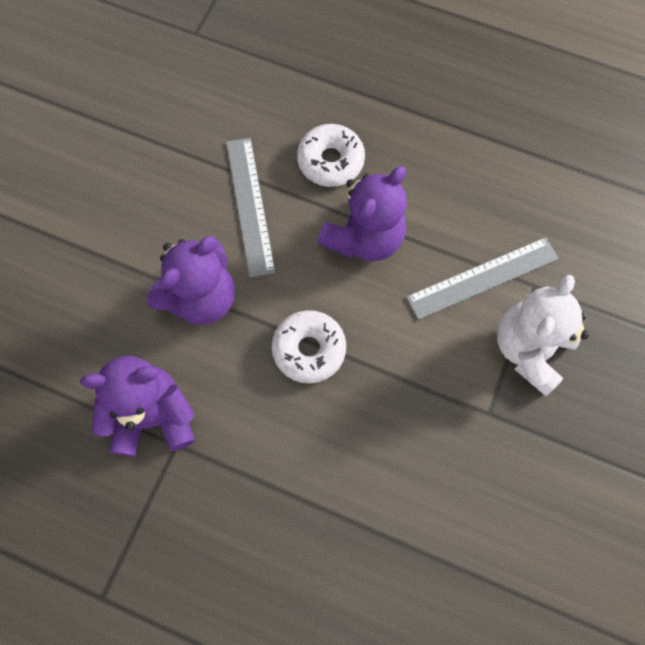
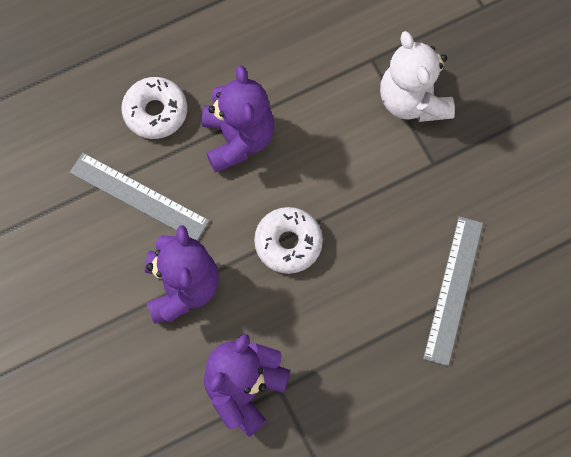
camera: 50 degrees left, 0 degrees up
grey ruler [406,237,559,320] -> grey ruler moved to [423,216,483,366]

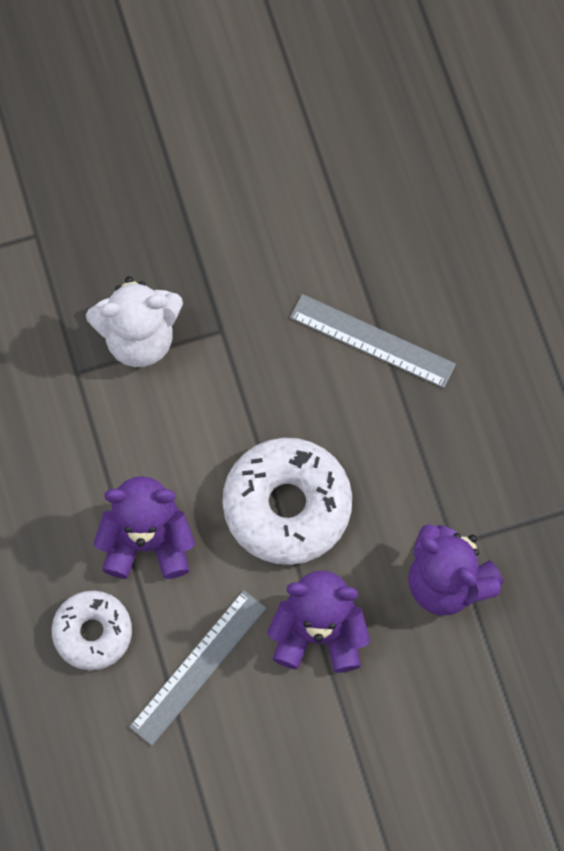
camera: 80 degrees left, 0 degrees up
white donut [254,207,323,274] -> white donut [222,438,352,565], size x1.64

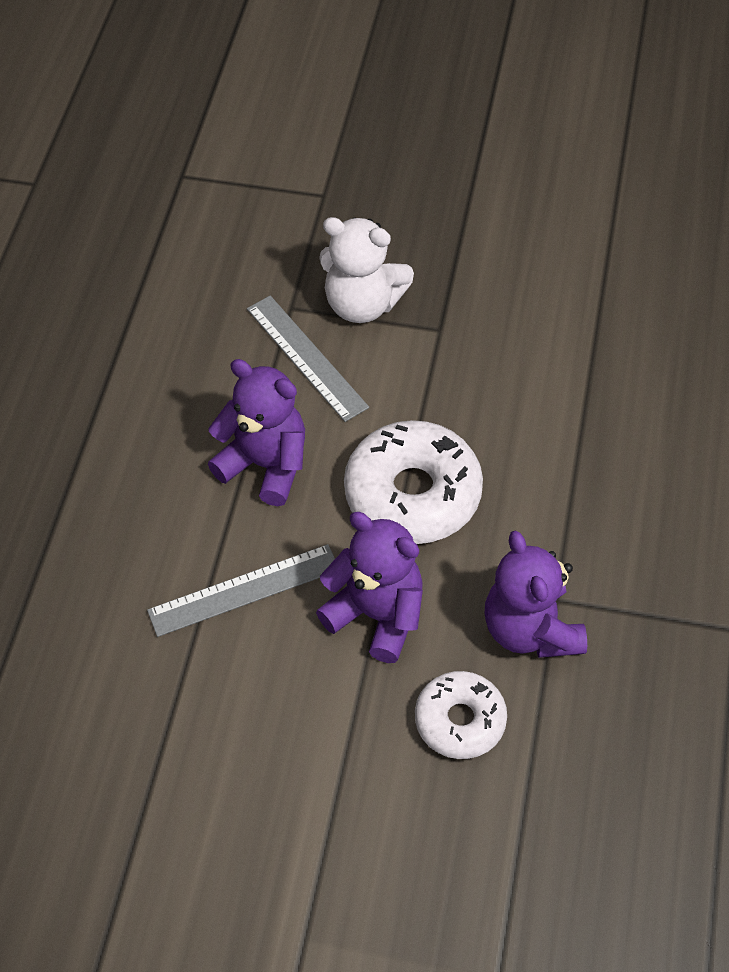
camera: 30 degrees right, 15 degrees down
white donut [52,590,132,670] -> white donut moved to [415,671,507,759]
grey ruler [290,294,456,388] -> grey ruler moved to [247,296,369,422]

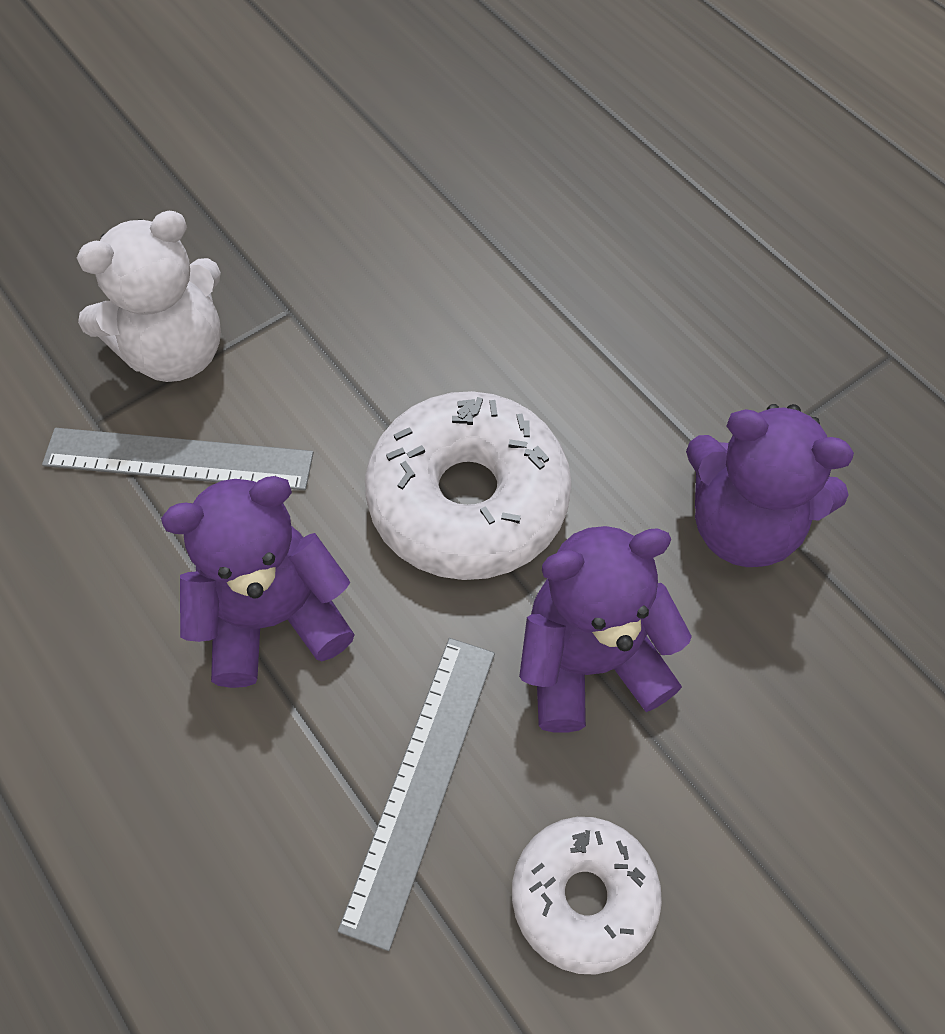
camera: 50 degrees left, 5 degrees up
white donut [415,671,507,759] -> white donut moved to [512,817,662,975]

